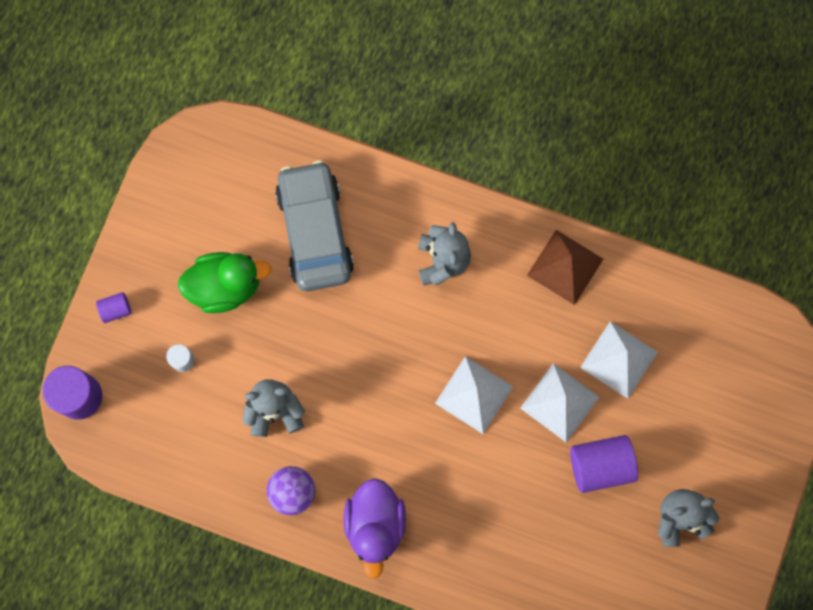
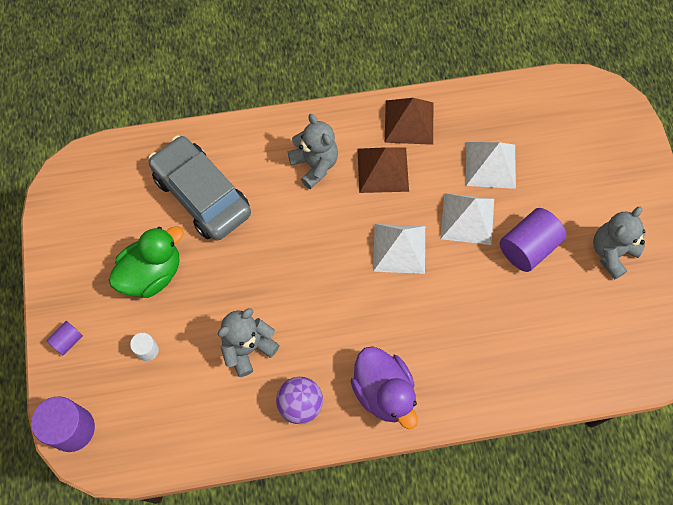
camera: 30 degrees left, 10 degrees down
none -> brown pyramid [357,147,409,193]

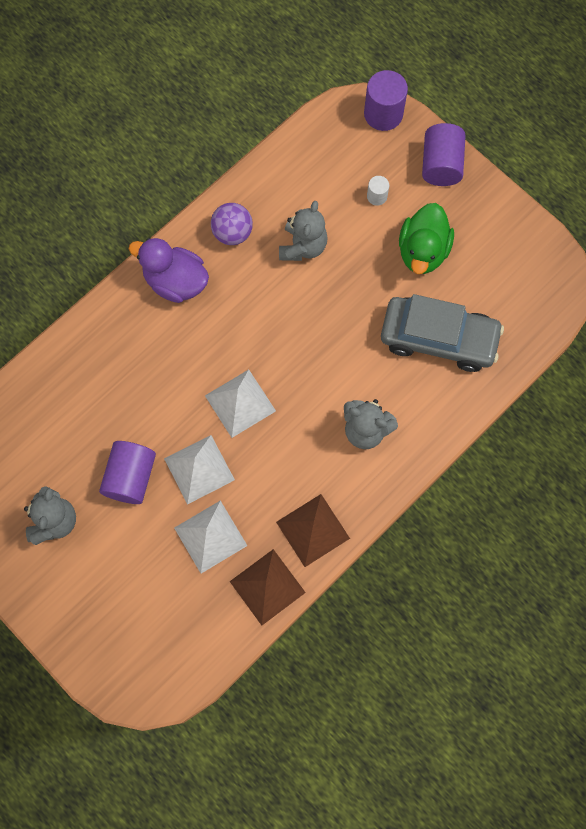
camera: 145 degrees right, 5 degrees up
purple cylinder [46,321,83,355] -> purple cylinder [422,123,466,186], size x1.95
brown pyramid [357,147,409,193] -> brown pyramid moved to [230,549,306,625]

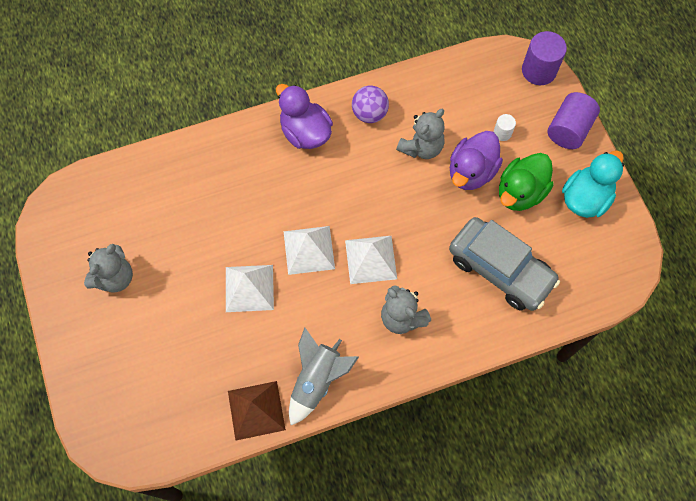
camera: 25 degrees right, 5 degrees down
purple cylinder [99,441,156,504] -> none
white pyramid [174,500,248,573] -> white pyramid moved to [345,236,397,284]
brown pyramid [276,494,350,567] -> grey rocket [289,328,359,425]
none -> purple duck [450,131,503,190]
none -> turquoise duck [562,150,624,218]

